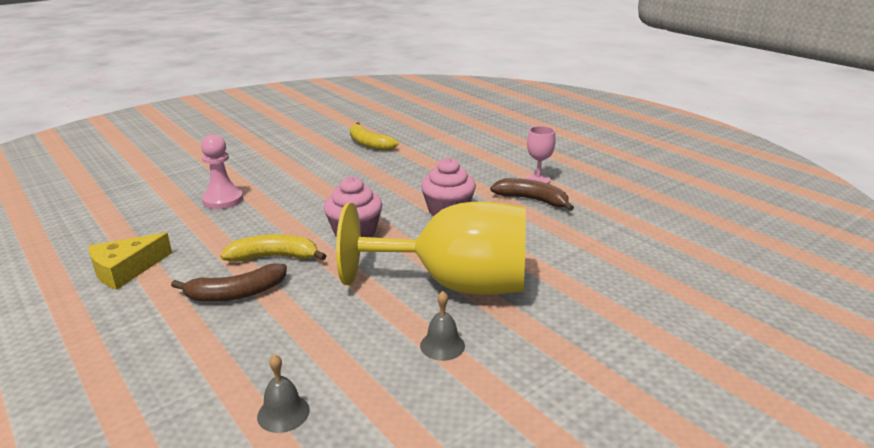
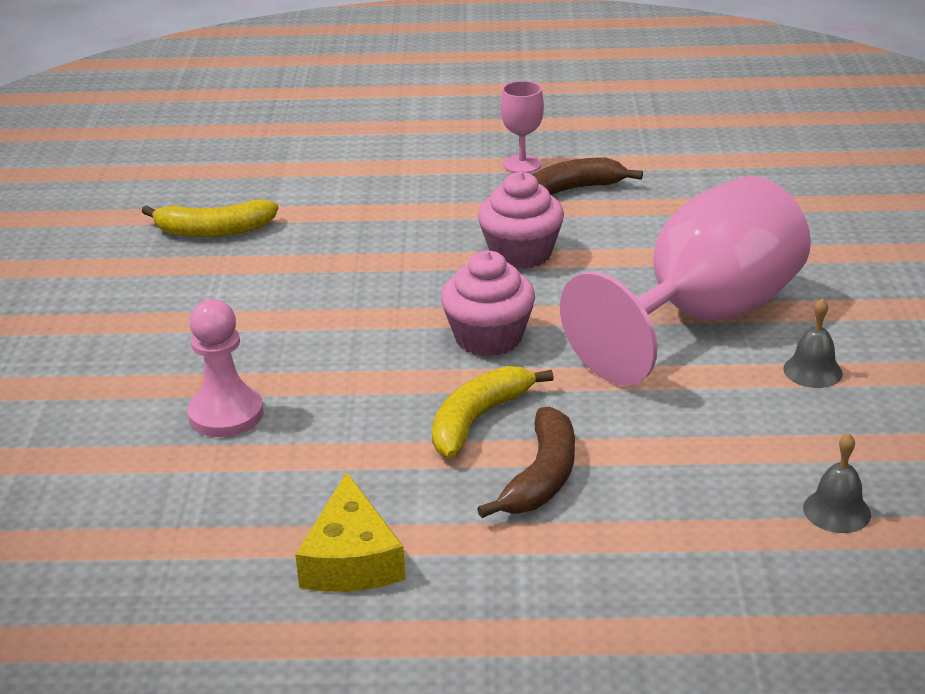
camera: 50 degrees left, 5 degrees up
yellow goblet [336,201,526,295] -> pink goblet [560,176,811,385]

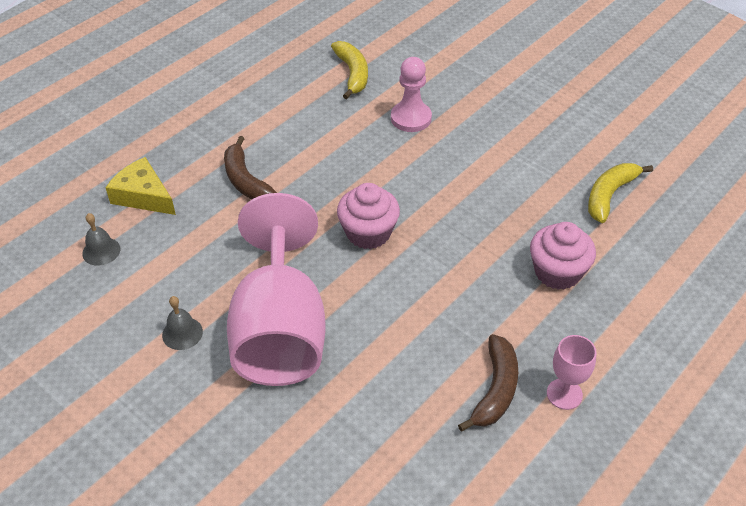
camera: 130 degrees right, 15 degrees up
yellow cheese [295,472,406,592] -> yellow cheese moved to [105,157,176,215]
yellow banana [432,366,554,458] -> yellow banana moved to [331,41,368,99]
pink cupcake [478,172,564,269] -> pink cupcake moved to [530,222,596,290]

